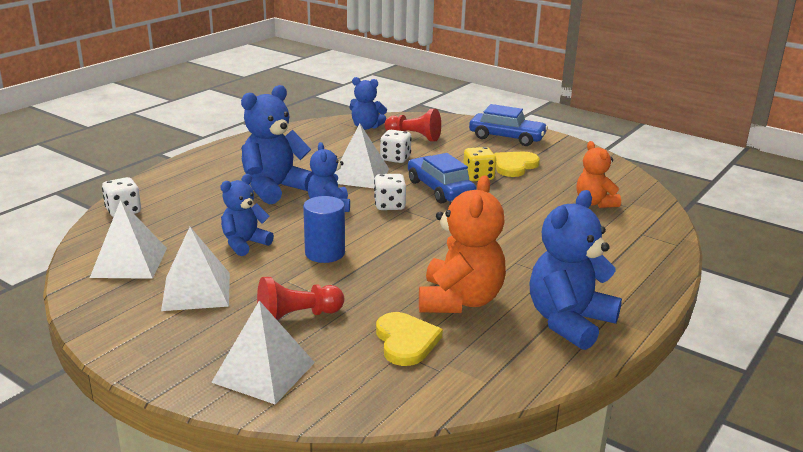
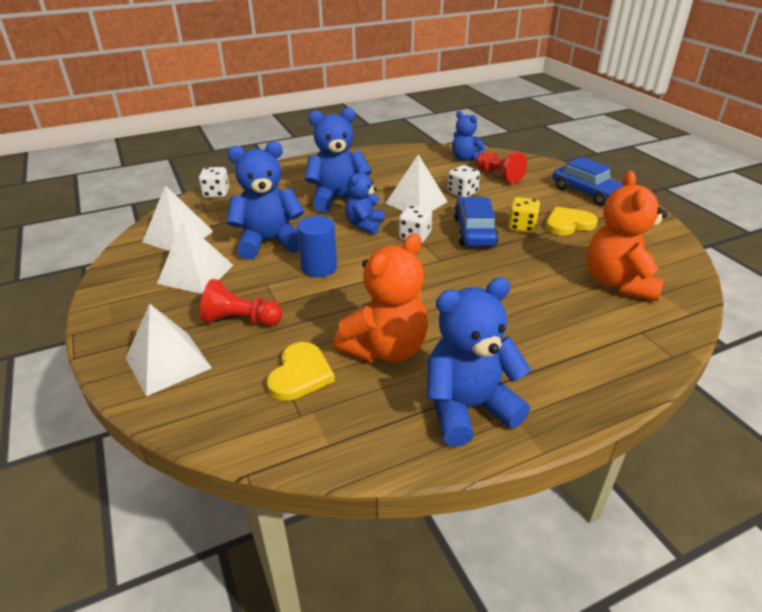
camera: 30 degrees right, 10 degrees up
blue teddy bear [220,174,274,256] -> blue teddy bear [227,141,304,259], size x1.63
orange teddy bear [576,141,621,208] -> orange teddy bear [587,171,668,301], size x1.63

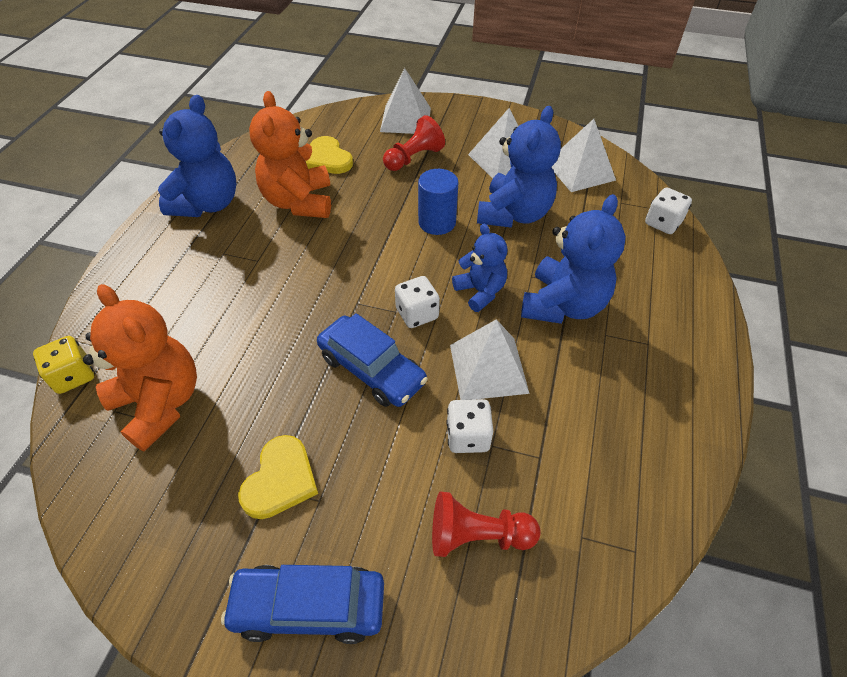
camera: 130 degrees right, 15 degrees up
blue teddy bear [452,111,485,161] -> none
yellow dice [508,197,540,233] -> yellow dice moved to [33,336,94,394]

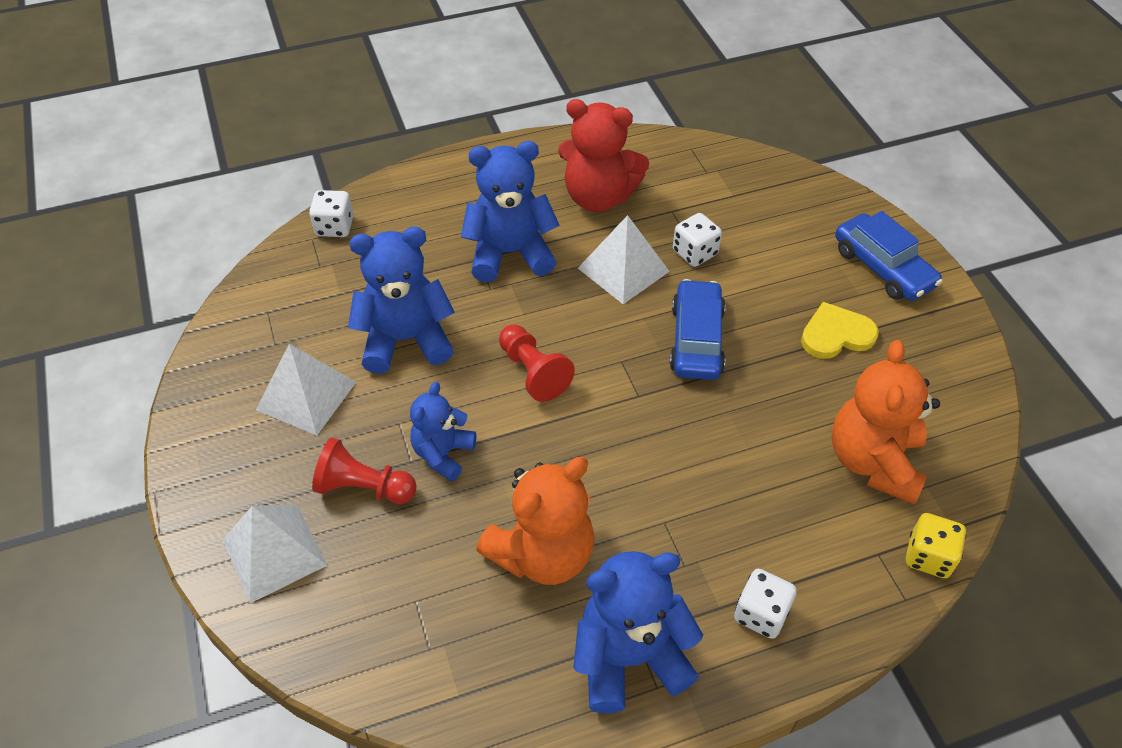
camera: 125 degrees left, 0 degrees up
yellow heart [306,136,353,174] -> none
white dice [395,276,440,328] -> white dice moved to [734,569,797,639]
blue cylinder [418,169,459,235] -> none
red pawn [432,491,541,557] -> red pawn moved to [499,324,575,402]
blue teddy bear [452,224,507,312] -> blue teddy bear moved to [410,382,476,482]
white pyramid [551,119,616,192] -> none
none -> red teddy bear [558,99,649,212]

